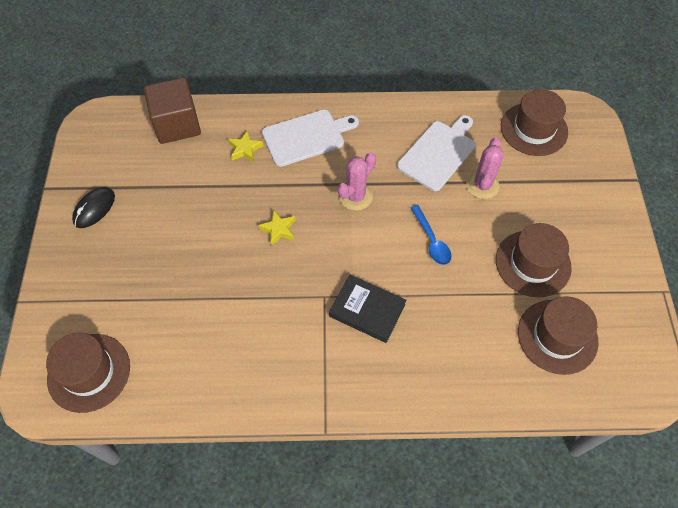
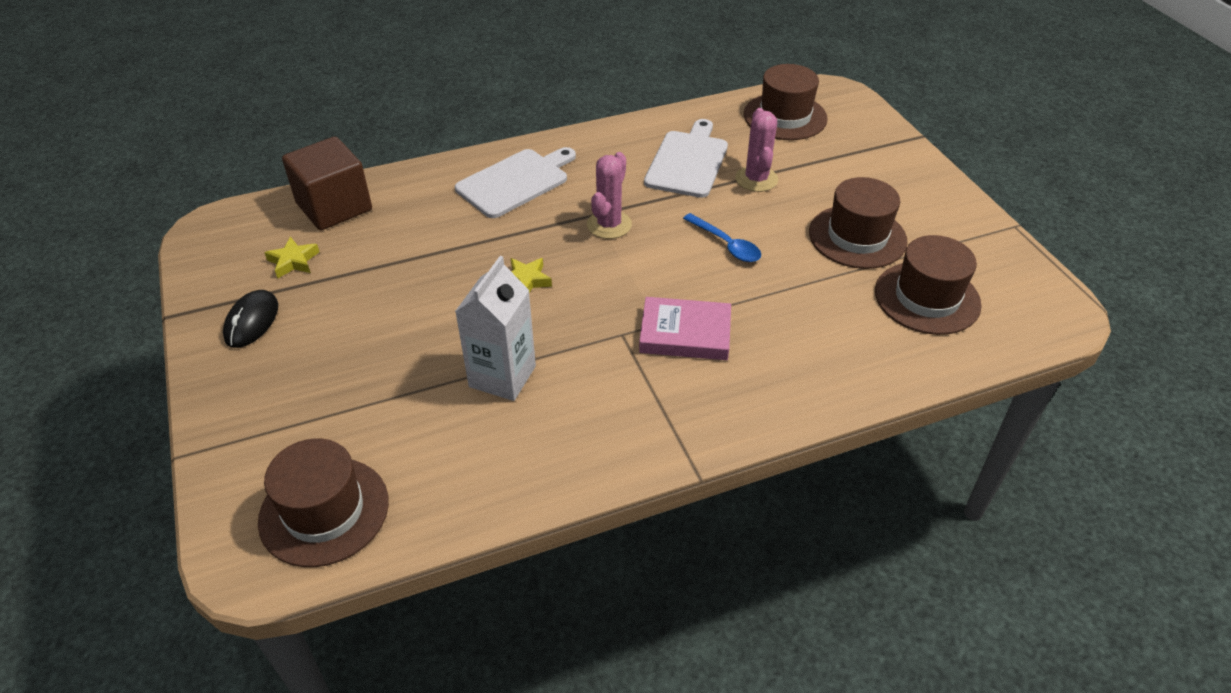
camera: 20 degrees left, 15 degrees down
yellow star [228,130,264,162] -> yellow star moved to [264,237,319,278]
black book [329,275,406,343] -> pink book [639,297,731,360]
none -> white carton [455,256,536,401]

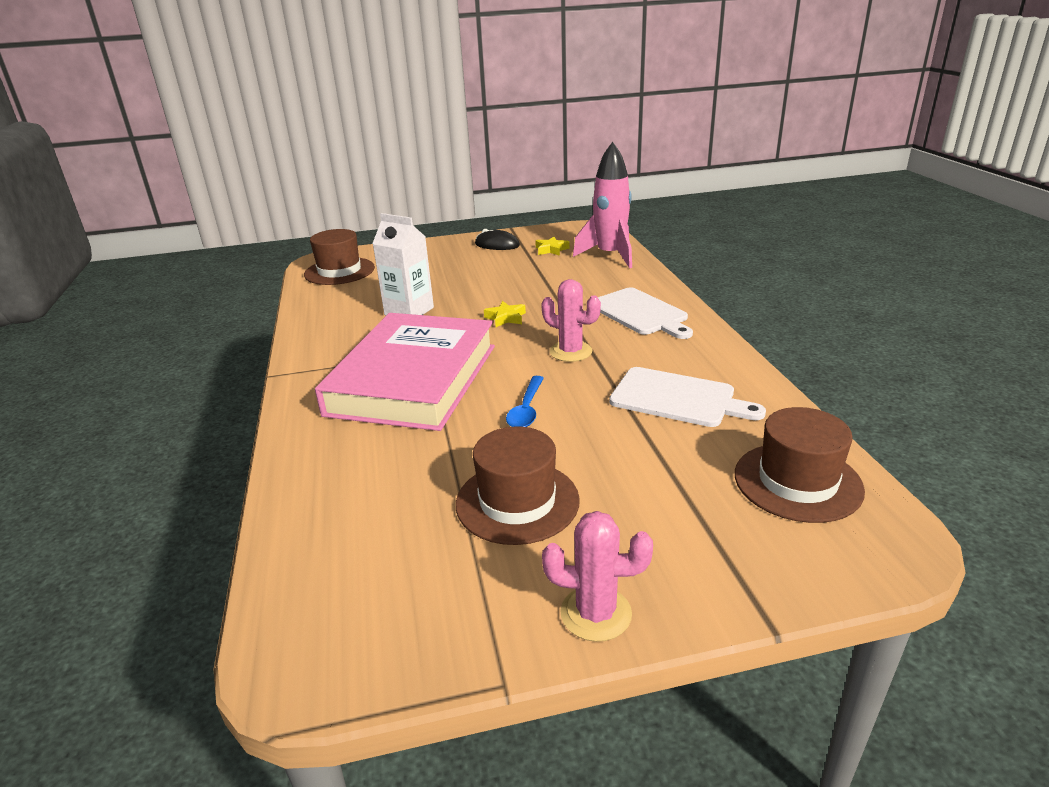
camera: 100 degrees right, 15 degrees down
brown cube [282,137,372,230] -> pink rocket [573,142,632,268]
pink book [639,297,731,360] -> pink book [315,313,495,431], size x2.13
blue spoon [683,213,761,262] -> blue spoon turned 45 degrees counterclockwise [506,376,544,427]
pink cactus [735,108,778,192] -> pink cactus moved to [542,511,653,642]
brown hat [875,235,982,335] -> none

